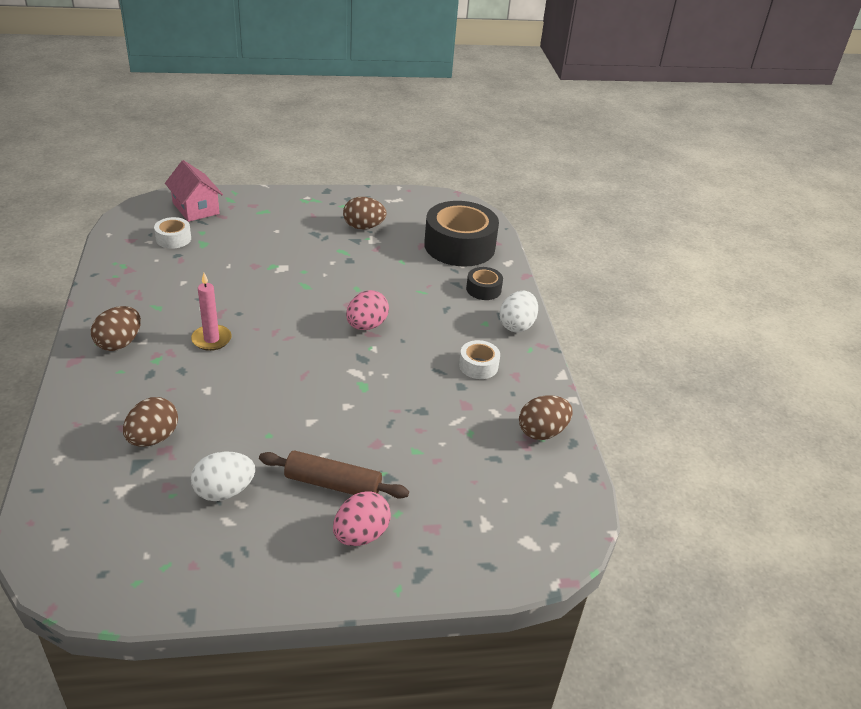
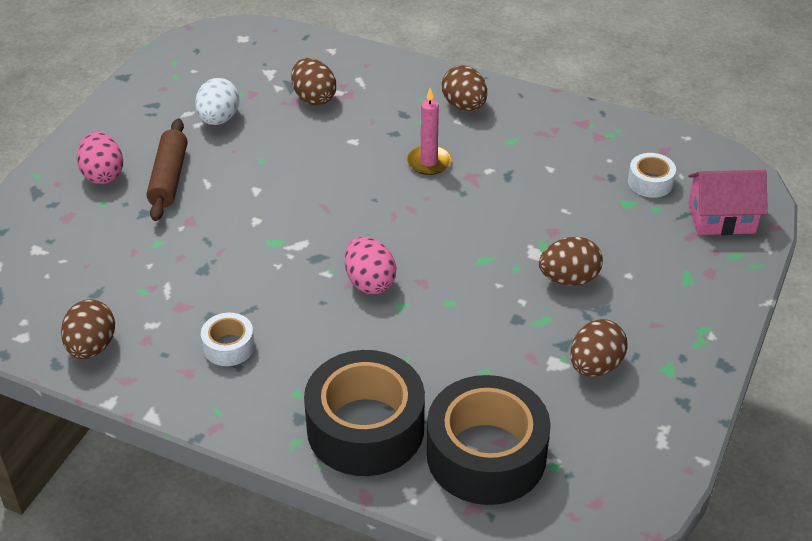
camera: 125 degrees right, 5 degrees up
brown rolling pin [259,450,409,498] -> brown rolling pin turned 45 degrees counterclockwise [146,119,188,221]
black tape [466,267,503,300] -> black tape [304,350,425,476], size x2.16
white egg [499,291,538,332] -> none
none -> brown egg [539,237,603,286]

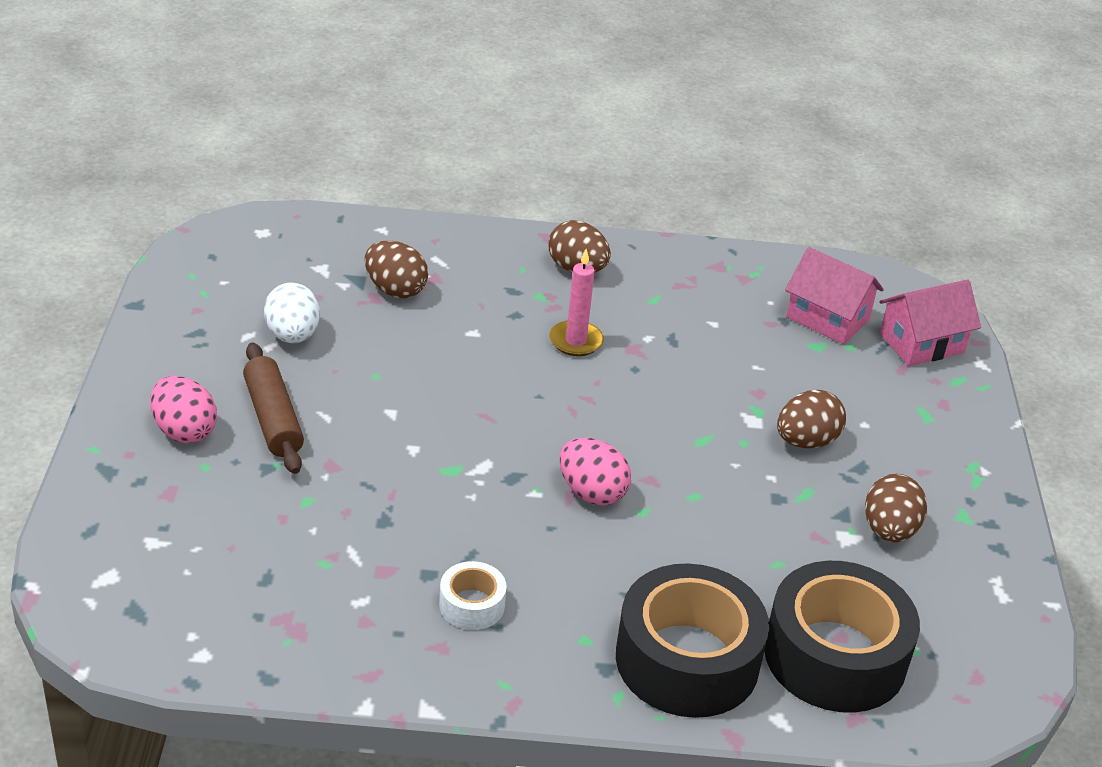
camera: 25 degrees left, 5 degrees down
brown egg [61,299,115,359] -> none
white tape [628,153,676,198] -> pink house [785,247,884,344]

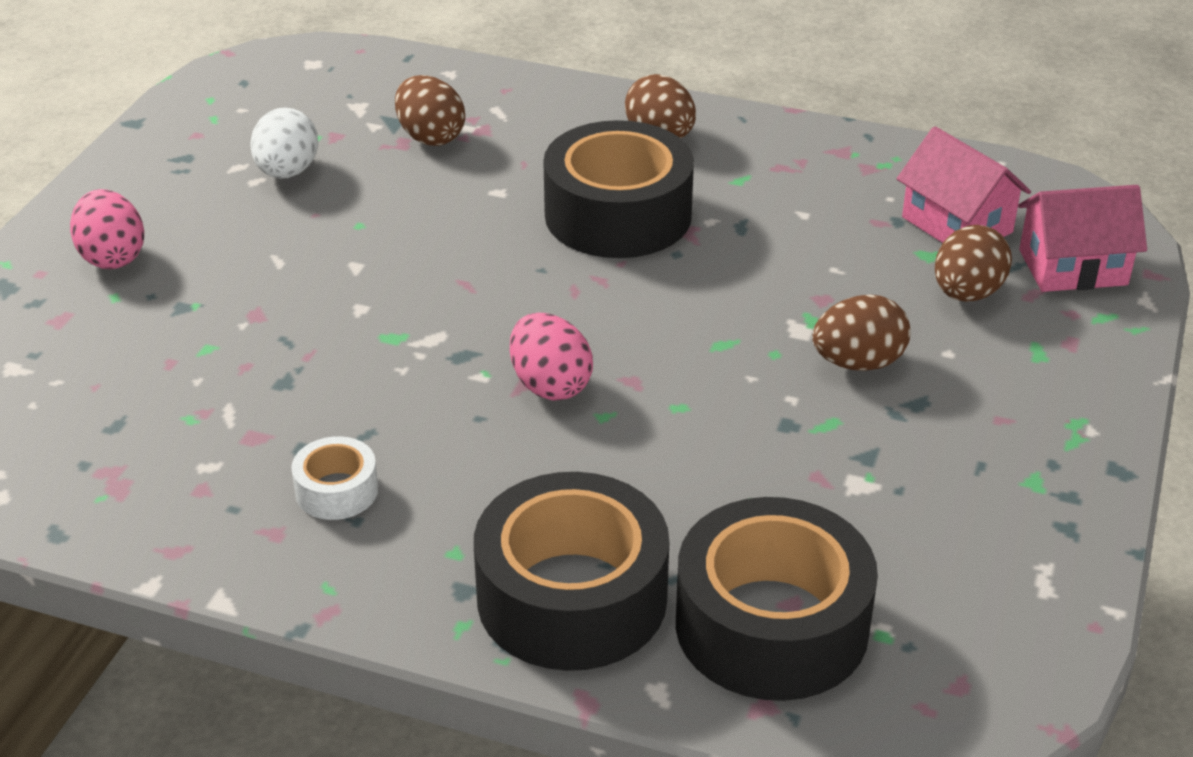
camera: 20 degrees right, 0 degrees up
brown rolling pin [243,343,304,474] -> none
pink candle [549,249,604,356] -> black tape [543,120,694,258]
brown egg [865,474,927,542] -> brown egg moved to [935,225,1012,302]

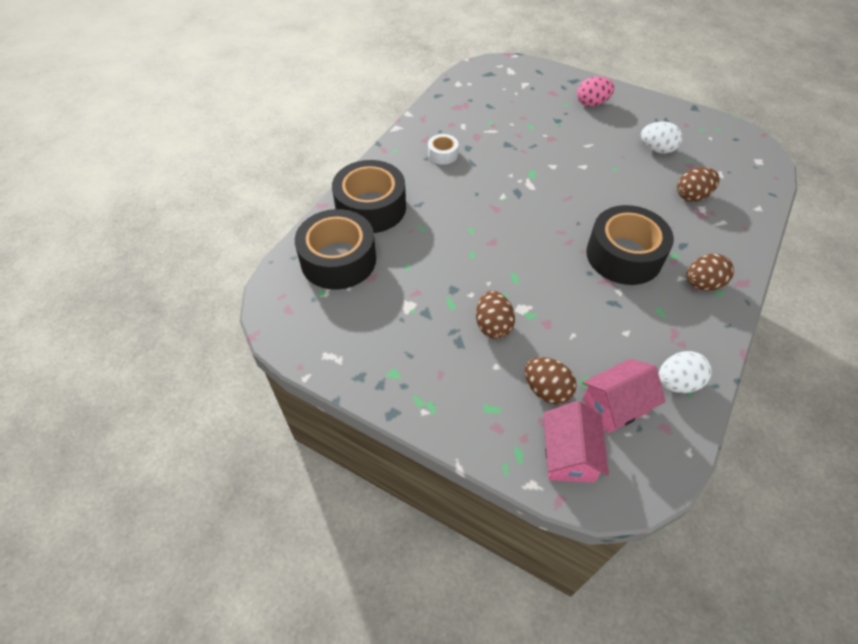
camera: 100 degrees right, 15 degrees up
pink egg [510,313,593,400] -> none
none -> white egg [659,351,712,393]

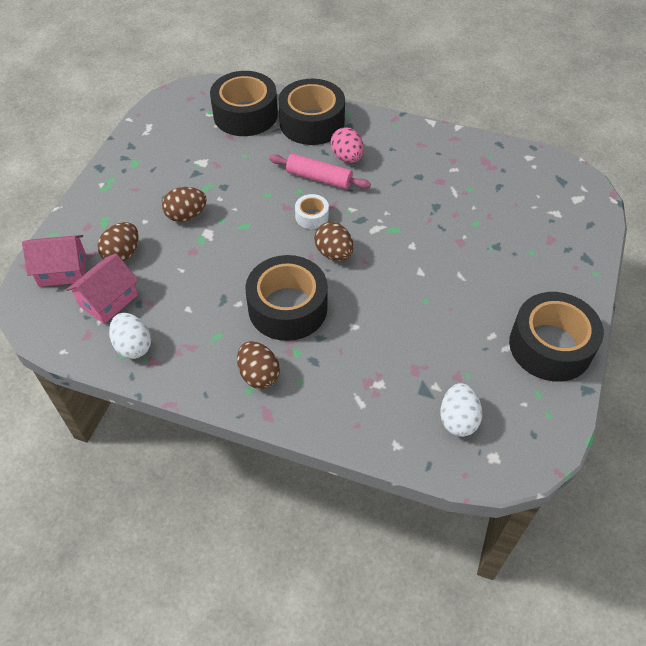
camera: 80 degrees right, 0 degrees up
white tape [428,134,459,165] -> white tape moved to [295,194,329,229]
pink egg [577,76,615,107] -> pink egg moved to [330,127,364,163]
pink house [582,359,666,433] -> pink house turned 75 degrees clockwise [66,253,138,324]
white egg [641,121,683,154] -> white egg moved to [440,383,482,437]
brown egg [677,167,720,202] -> brown egg moved to [314,222,354,261]
none -> pink rolling pin [269,154,371,189]
none -> black tape [509,292,604,382]

